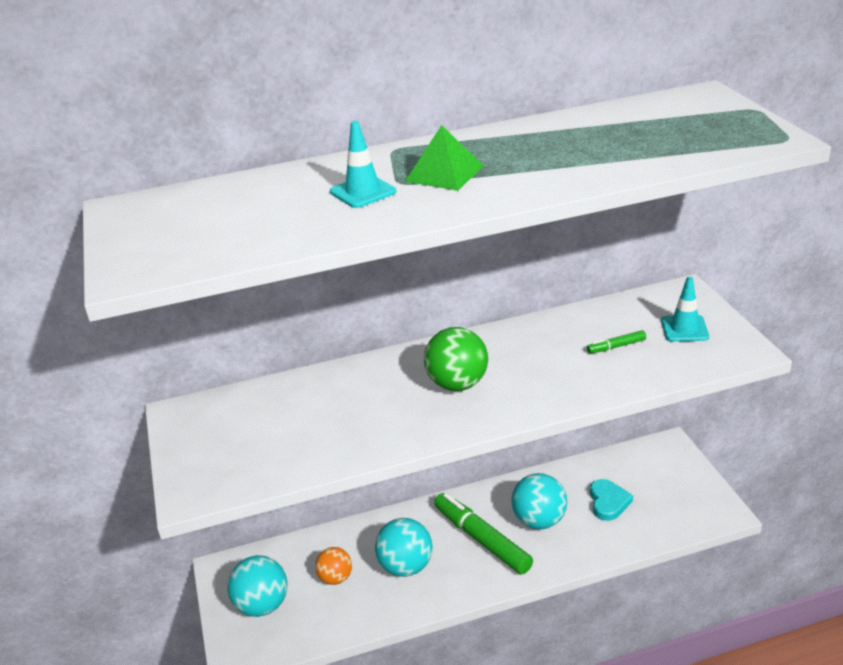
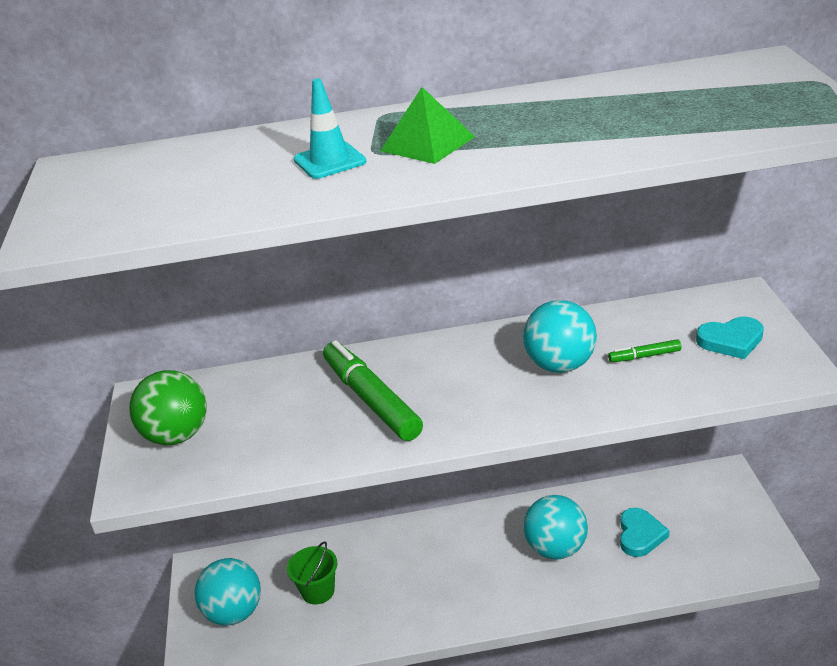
camera: 10 degrees right, 0 degrees up
orange ball [315,547,352,585] -> green bucket [287,541,337,604]
turquoise ball [375,518,432,577] -> turquoise ball moved to [523,300,597,373]
green ball [424,327,488,391] -> green ball moved to [129,370,207,445]
green marker [434,493,533,575] -> green marker moved to [323,340,423,441]
turquoise traffic cone [661,277,709,342] -> turquoise heart [696,317,764,359]

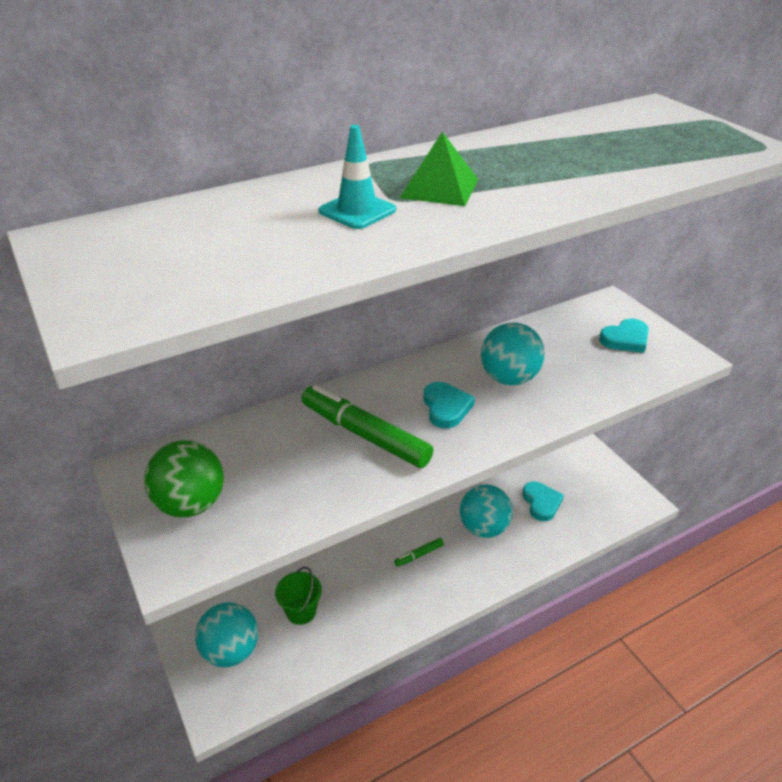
camera: 25 degrees left, 5 degrees up
green marker [608,339,681,362] -> green marker moved to [394,538,444,567]
none -> turquoise heart [424,382,475,428]

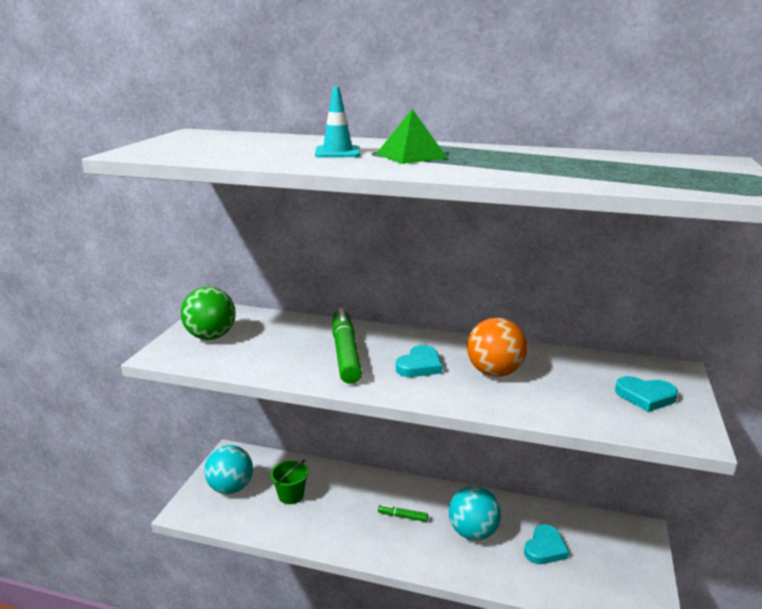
camera: 45 degrees right, 15 degrees down
turquoise ball [481,322,545,385] -> orange ball [467,317,527,377]

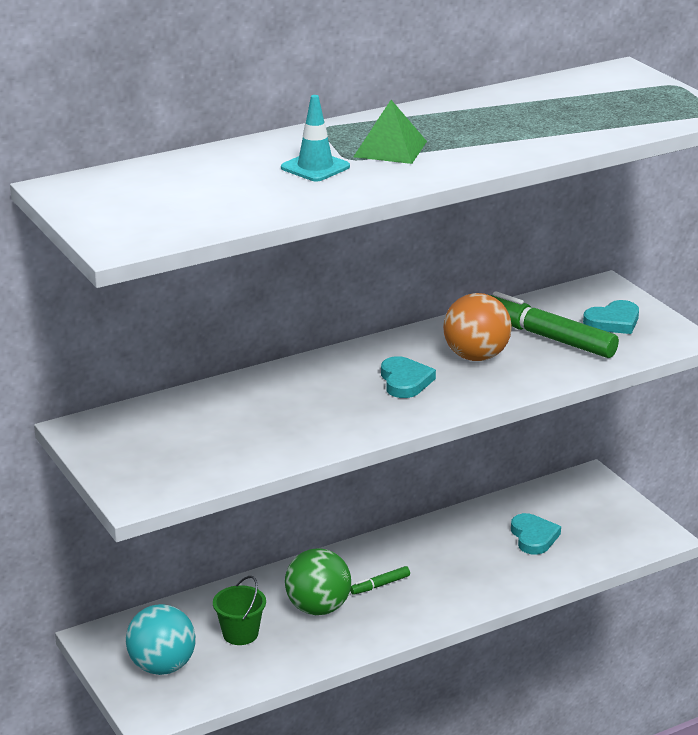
camera: 45 degrees left, 5 degrees up
green ball [181,287,236,340] -> green ball moved to [285,548,351,615]
green marker [332,308,362,384] -> green marker moved to [490,291,619,358]
turquoise ball [449,486,501,541] -> none

